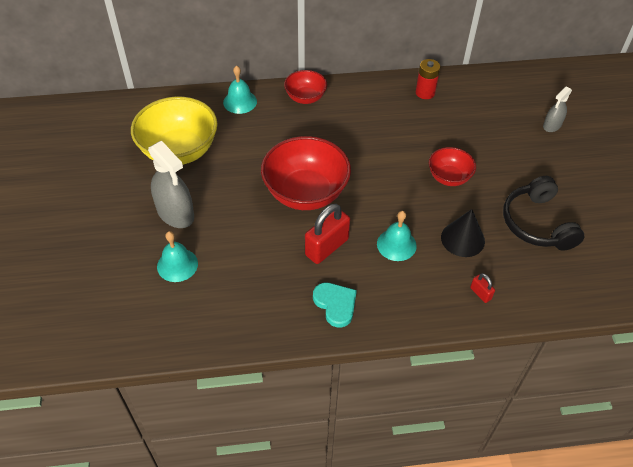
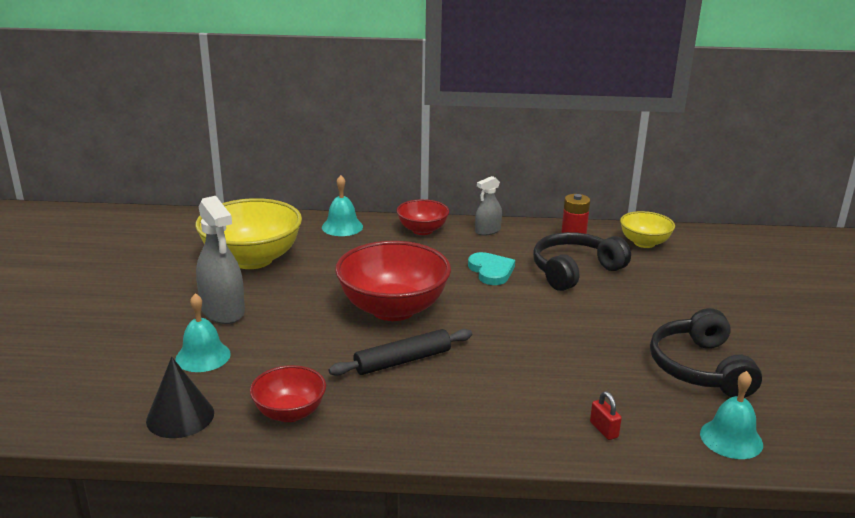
camera: 10 degrees right, 25 degrees down
red padlock [305,204,350,264] -> black rolling pin [329,329,472,376]
turquoise heart [313,282,357,328] -> turquoise heart moved to [468,252,515,285]
turquoise bell [377,211,417,261] -> turquoise bell moved to [700,371,763,459]
red bowl [429,147,476,186] -> red bowl moved to [250,365,326,422]
black cone [441,209,485,257] -> black cone moved to [146,357,214,438]
grey spray bottle [543,86,572,132] -> grey spray bottle moved to [475,176,502,236]
none -> black headphones [533,232,631,291]
none -> yellow bowl [620,211,675,248]

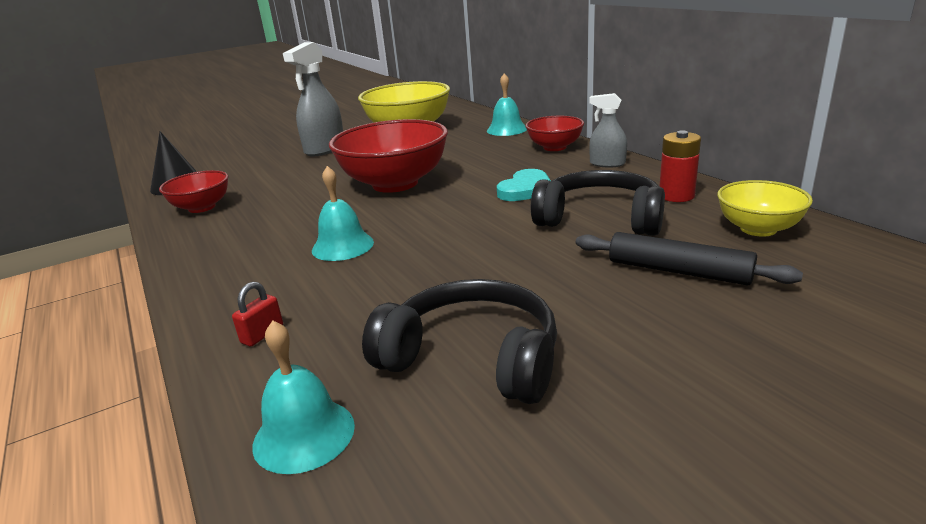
camera: 60 degrees right, 0 degrees up
turquoise bell [175,293,231,372] -> turquoise bell moved to [312,166,374,261]
black rolling pin [329,329,472,376] -> black rolling pin moved to [576,232,803,286]
black headphones [650,308,762,398] -> black headphones turned 60 degrees clockwise [362,279,557,404]

